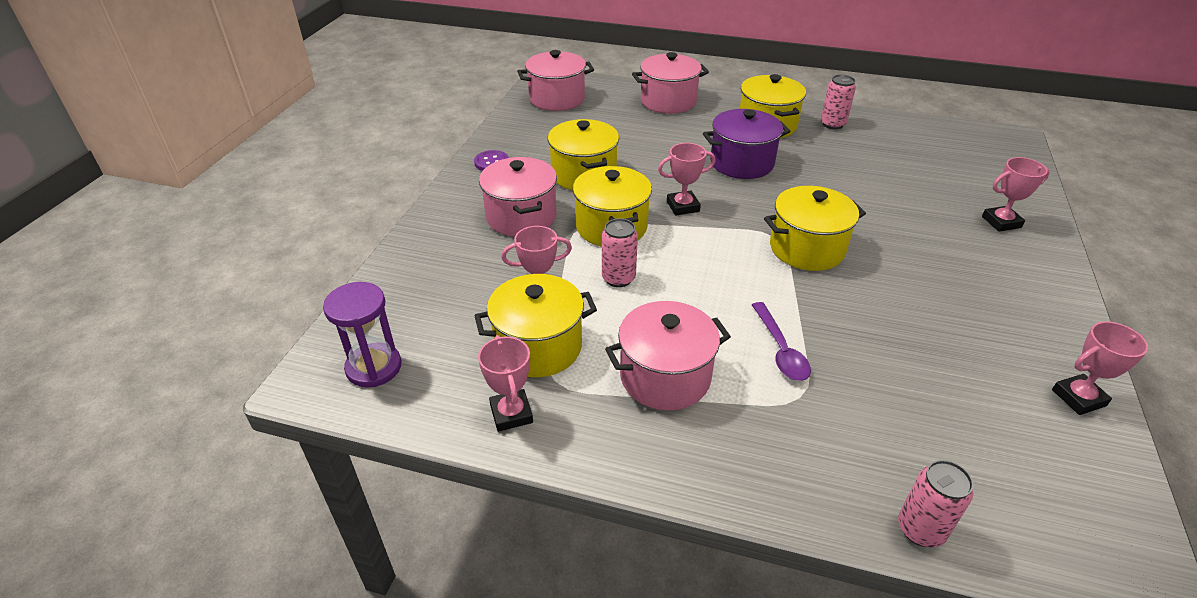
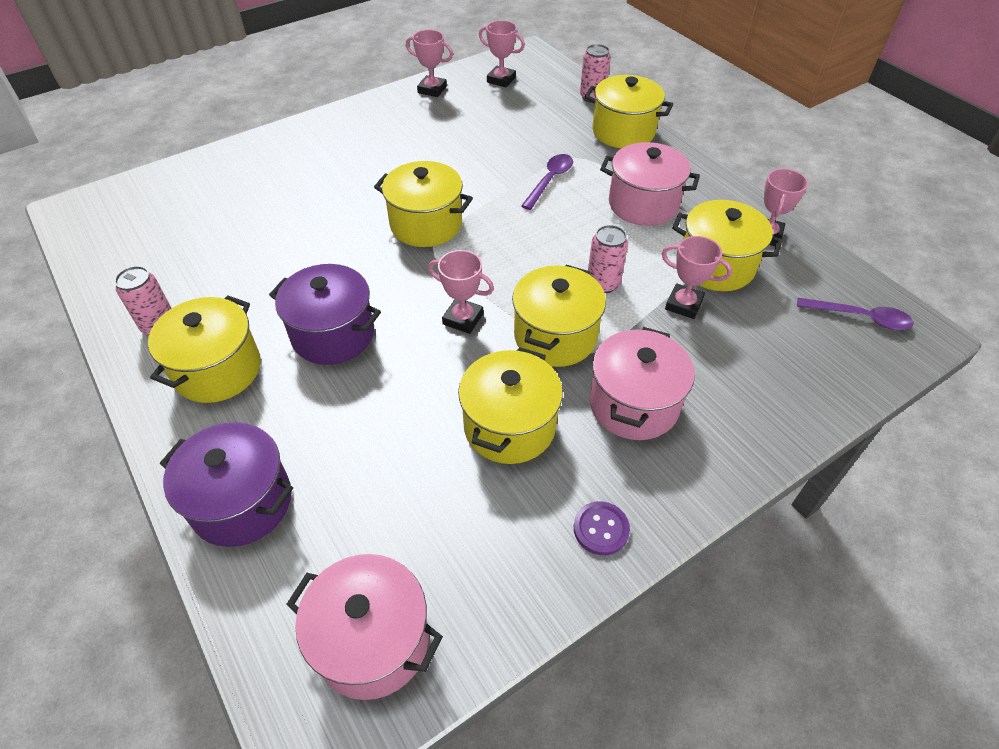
camera: 140 degrees left, 10 degrees up
purple hourglass [323,282,401,387] -> purple spoon [797,298,914,330]
pink pot [632,52,709,114] -> purple pot [160,422,293,547]
pink trophy [982,157,1050,232] -> pink trophy moved to [479,20,525,87]
none -> yellow pot [584,75,673,148]

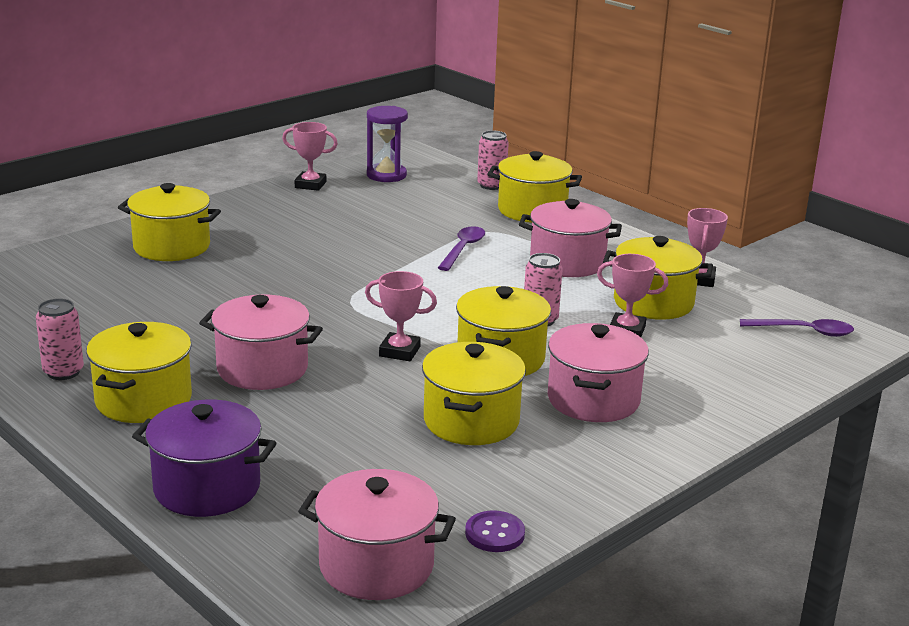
camera: 10 degrees left, 25 degrees down
purple pot [269,264,381,365] -> pink pot [199,294,323,390]
yellow pot [374,161,473,247] -> yellow pot moved to [118,183,221,261]
pink trophy [479,20,525,87] -> purple hourglass [367,106,408,182]
purple button [574,501,630,555] -> purple button moved to [465,510,525,552]

